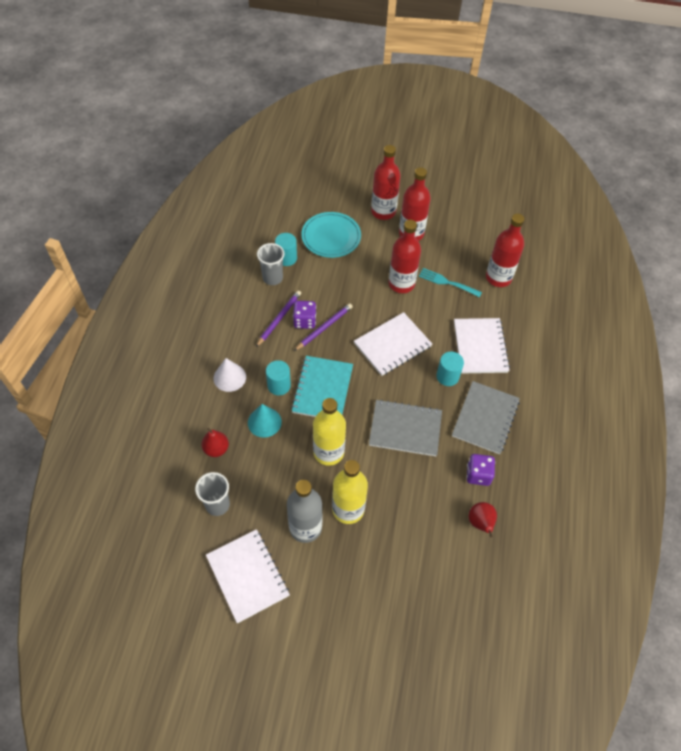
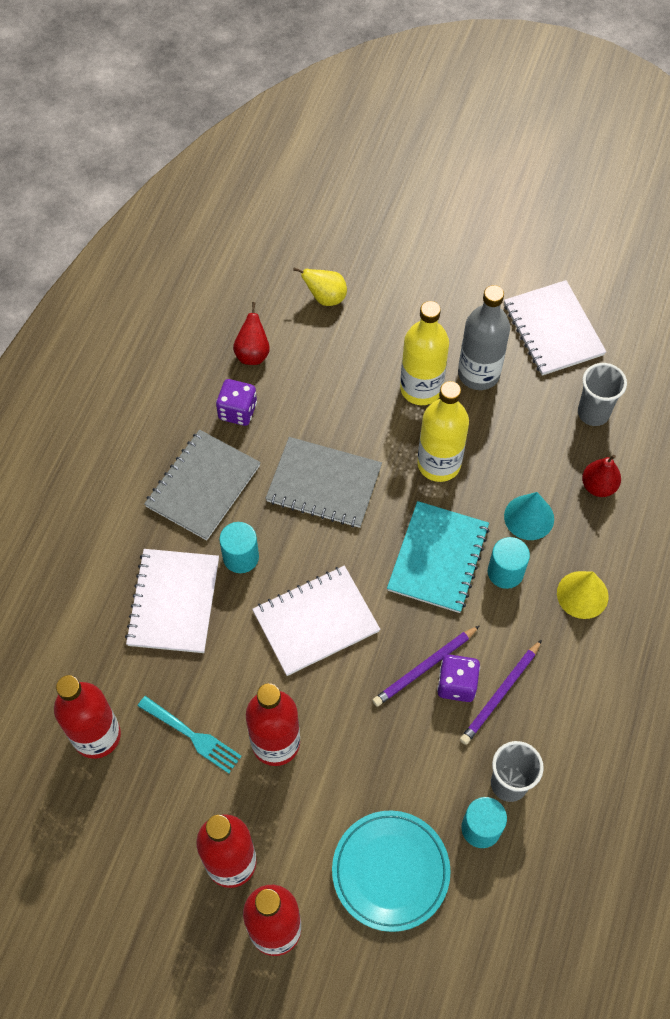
camera: 170 degrees left, 5 degrees up
white cone [213,358,246,392] -> yellow cone [557,571,609,619]
none -> yellow pear [293,267,347,306]

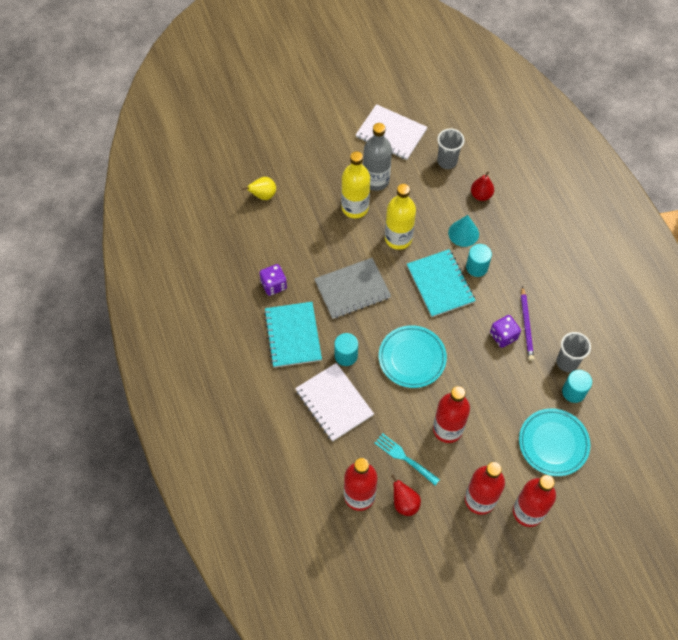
camera: 40 degrees left, 0 degrees up
turquoise fork [138,696,242,773] -> turquoise fork turned 135 degrees counterclockwise [375,433,440,485]
grey notebook [144,430,261,540] -> turquoise notebook [264,302,322,368]
red pear [233,302,270,365] -> red pear moved to [391,475,421,516]
white notebook [252,566,380,676] -> turquoise plate [379,325,447,388]
purple pencil [372,626,479,706] -> none
yellow cone [557,571,609,619] -> none

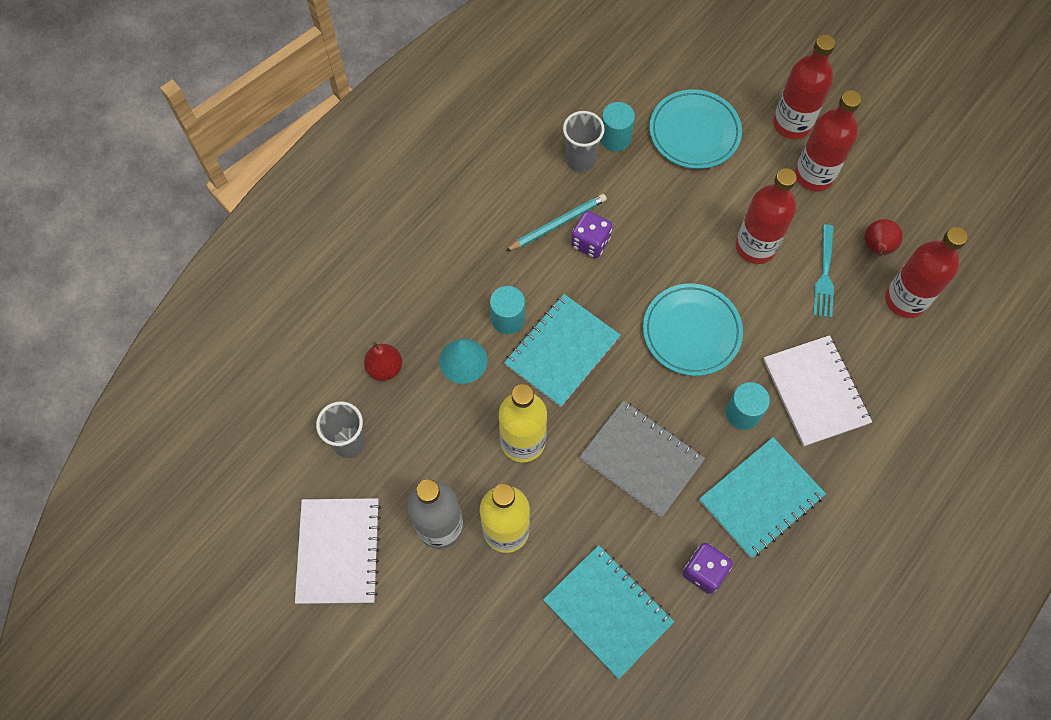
camera: 120 degrees left, 5 degrees up
yellow pear [242,177,276,200] -> none
white notebook [295,363,374,442] -> white notebook turned 45 degrees counterclockwise [763,335,872,447]
purple pencil [521,286,534,361] -> turquoise pencil [506,194,607,251]
none -> turquoise notebook [543,545,674,679]

